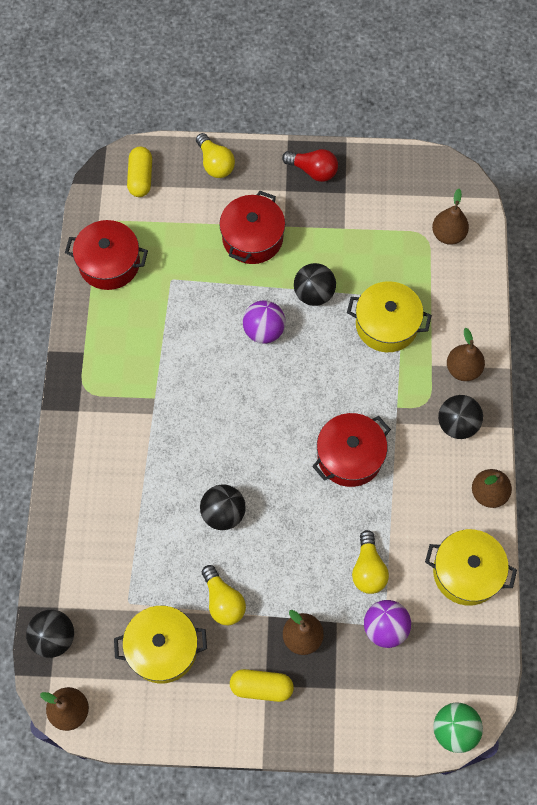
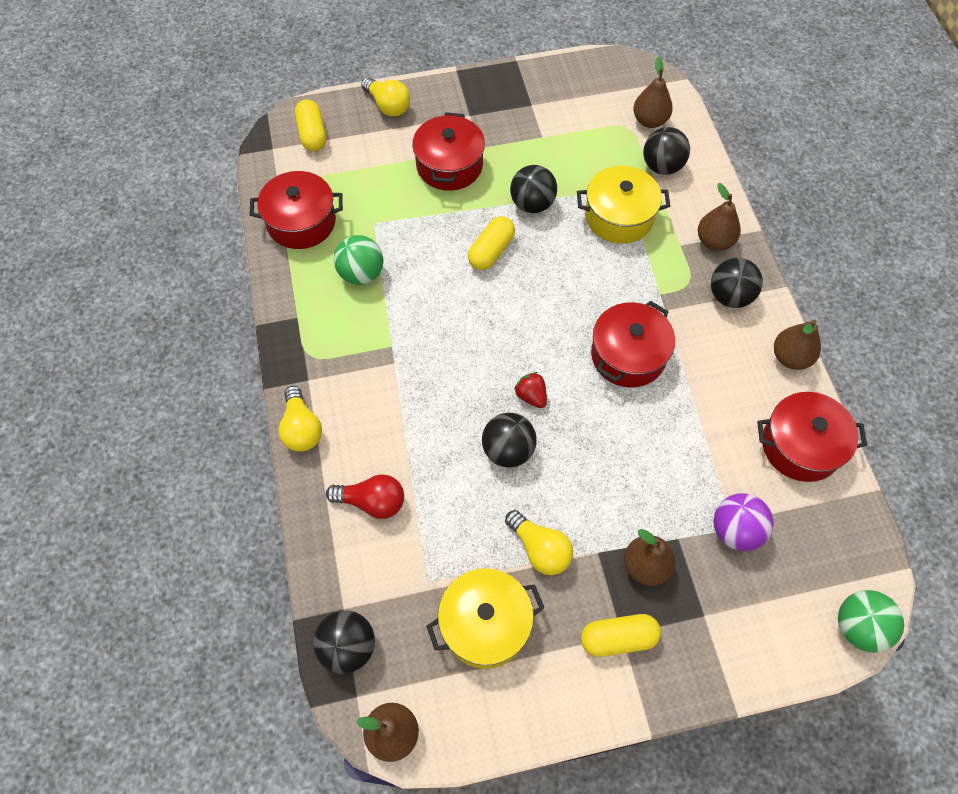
camera: 15 degrees left, 5 degrees down
purple ball [243,301,286,344] -> yellow capsule [468,216,515,270]
red light bulb [282,149,338,182] -> red light bulb moved to [326,474,404,519]
yellow light bulb [352,530,389,594] -> yellow light bulb moved to [278,386,322,452]
yellow pot [425,529,517,605] -> red pot [757,392,867,482]
none -> green ball [334,235,383,285]
none -> red strawberry [514,372,547,408]
none -> black ball [643,127,690,175]

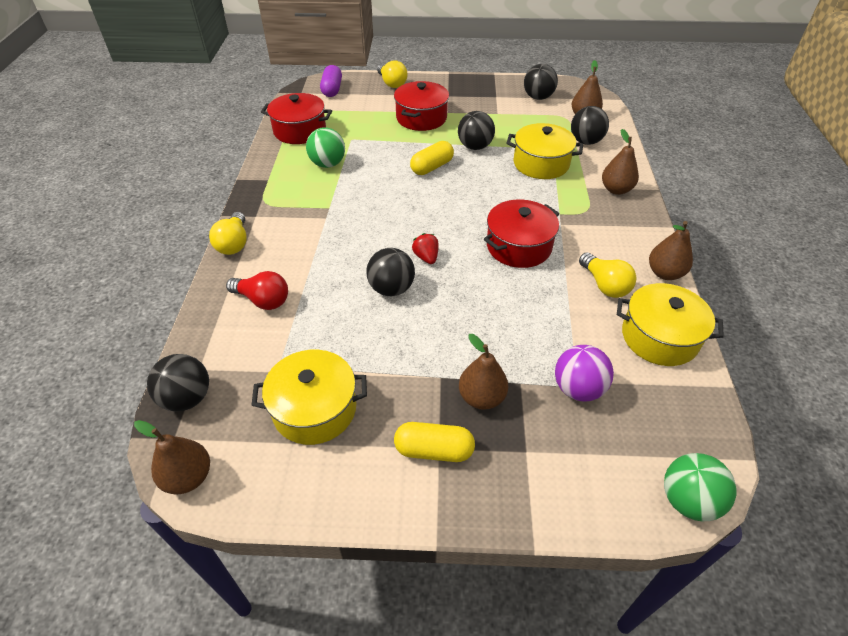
camera: 15 degrees right, 15 degrees down
yellow capsule [295,99,326,151] -> purple capsule [320,65,342,97]
yellow light bulb [505,510,573,575] -> yellow light bulb moved to [579,252,636,298]
black ball [711,258,763,308] -> black ball moved to [524,64,558,100]
red pot [757,392,867,482] -> yellow pot [617,283,724,366]

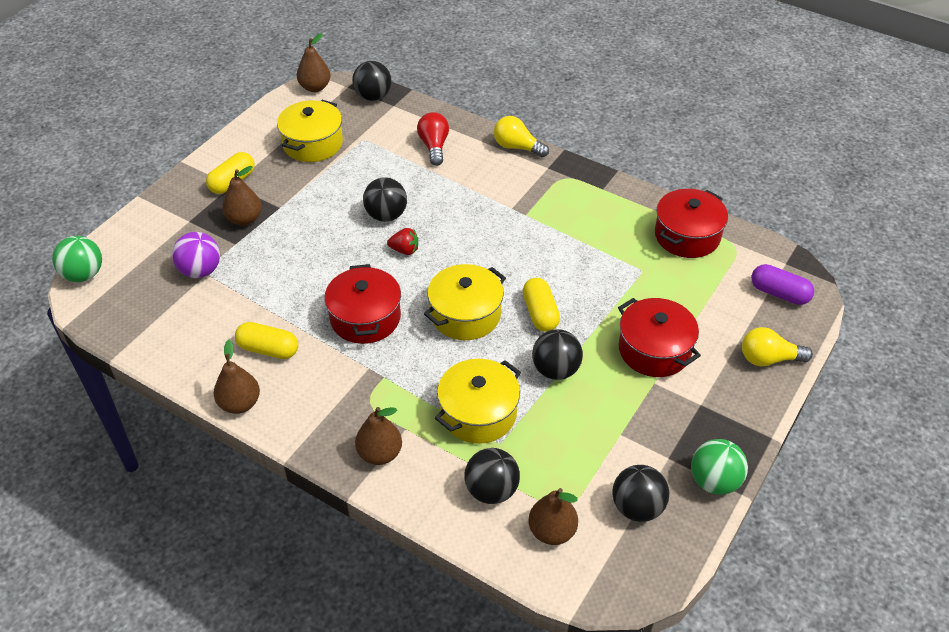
camera: 120 degrees right, 0 degrees up
red light bulb [226,271,288,310] -> red light bulb turned 120 degrees clockwise [417,112,449,166]
green ball [306,128,345,168] -> green ball moved to [691,439,748,495]
yellow light bulb [579,252,636,298] -> yellow capsule [235,322,298,359]
yellow pot [617,283,724,366] -> yellow pot moved to [424,264,506,340]

